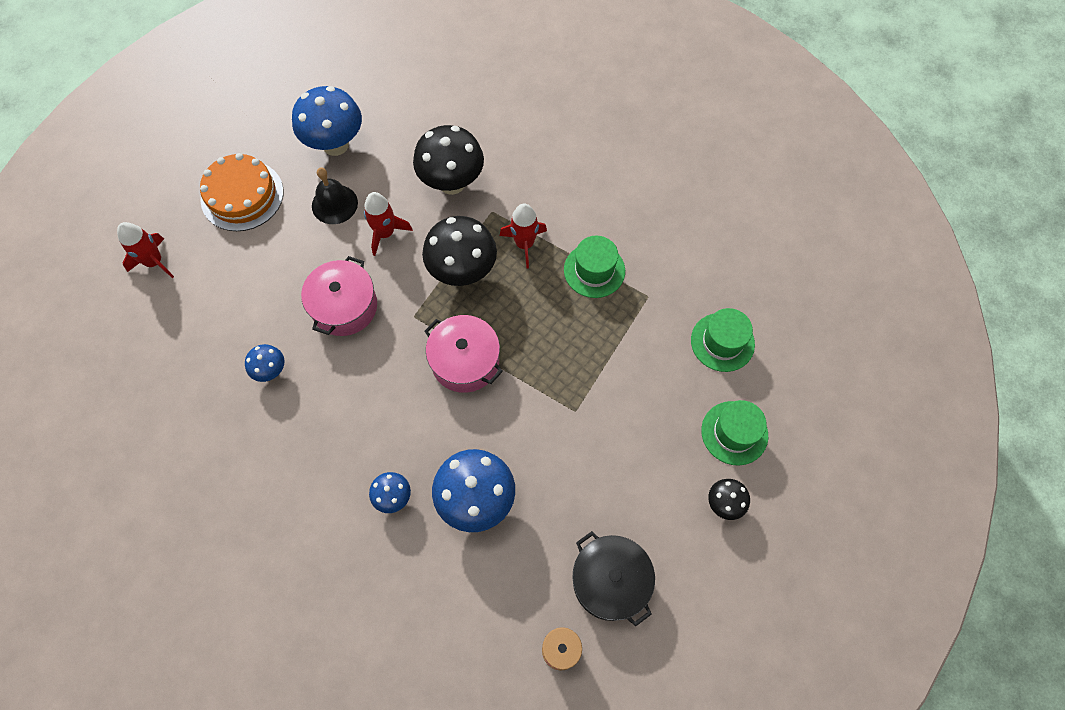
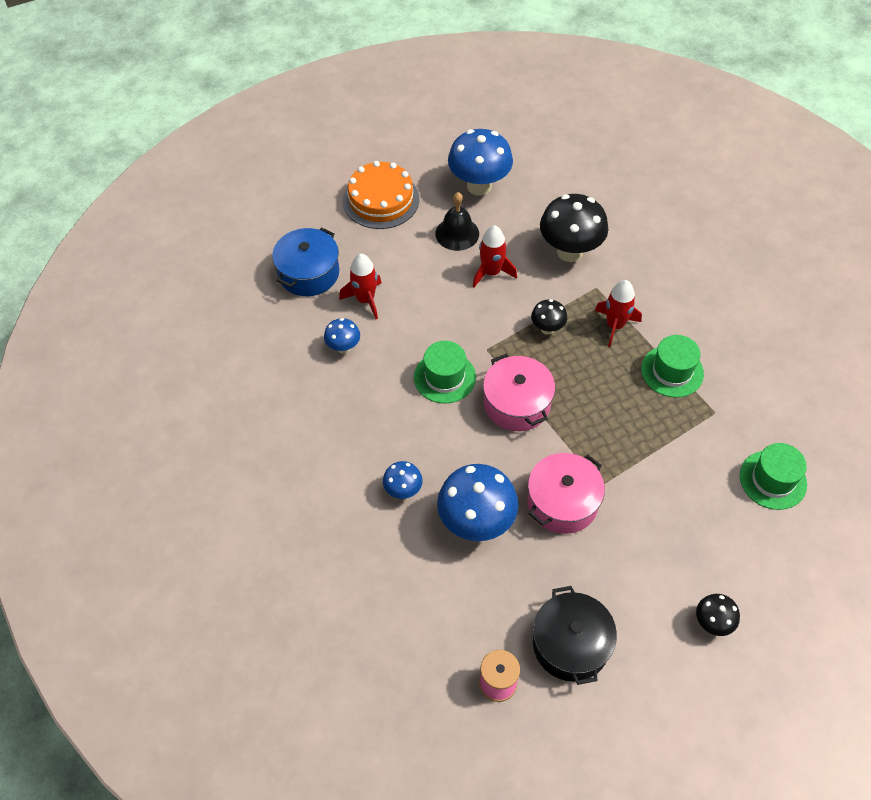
camera: 25 degrees right, 10 degrees down
red rocket [117,222,174,278] -> red rocket moved to [339,254,381,319]
pink pot [301,256,377,336] -> pink pot moved to [527,453,605,534]
black mushroom [422,216,497,286] -> black mushroom [531,299,567,335], size x0.51
green hat [701,400,768,466] -> green hat moved to [414,341,476,404]
none -> blue pot [272,227,339,296]

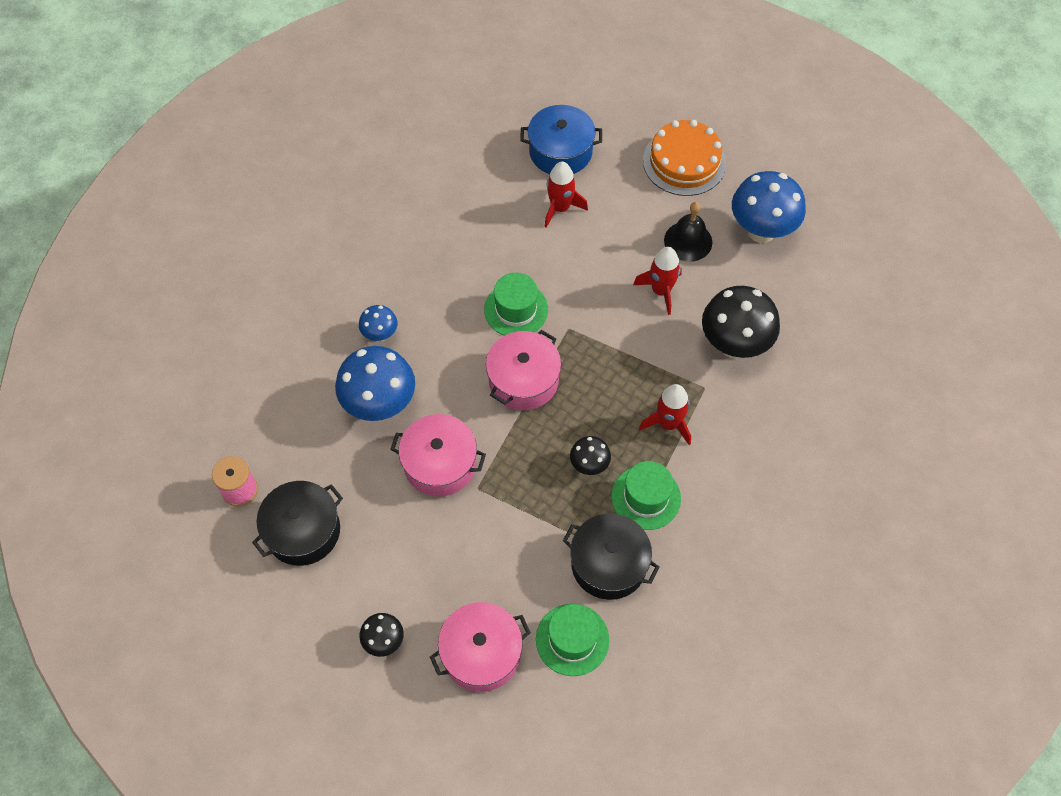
camera: 60 degrees right, 5 degrees up
blue mushroom [324,318,360,354] -> none
black mushroom [531,299,567,335] -> black mushroom moved to [570,436,611,475]
none -> pink pot [430,602,531,692]
none -> black pot [563,514,659,600]

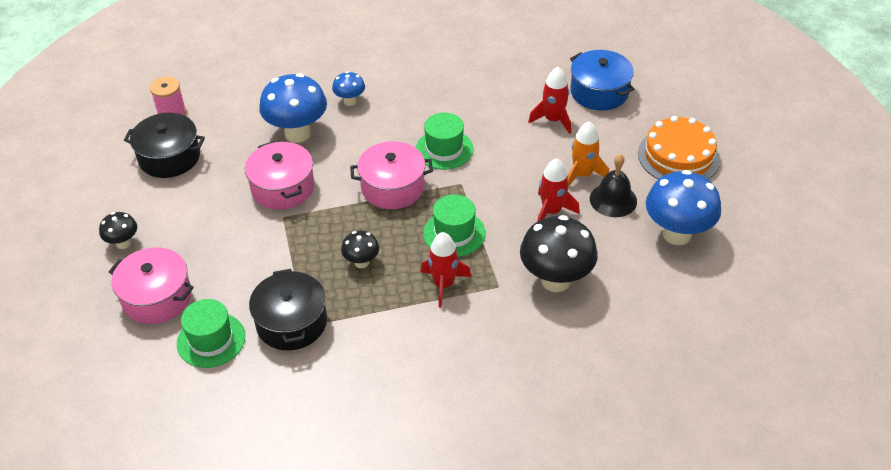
camera: 50 degrees right, 15 degrees down
green hat [611,461,681,530] -> green hat moved to [423,195,486,257]
none -> orange rocket [568,121,609,187]

